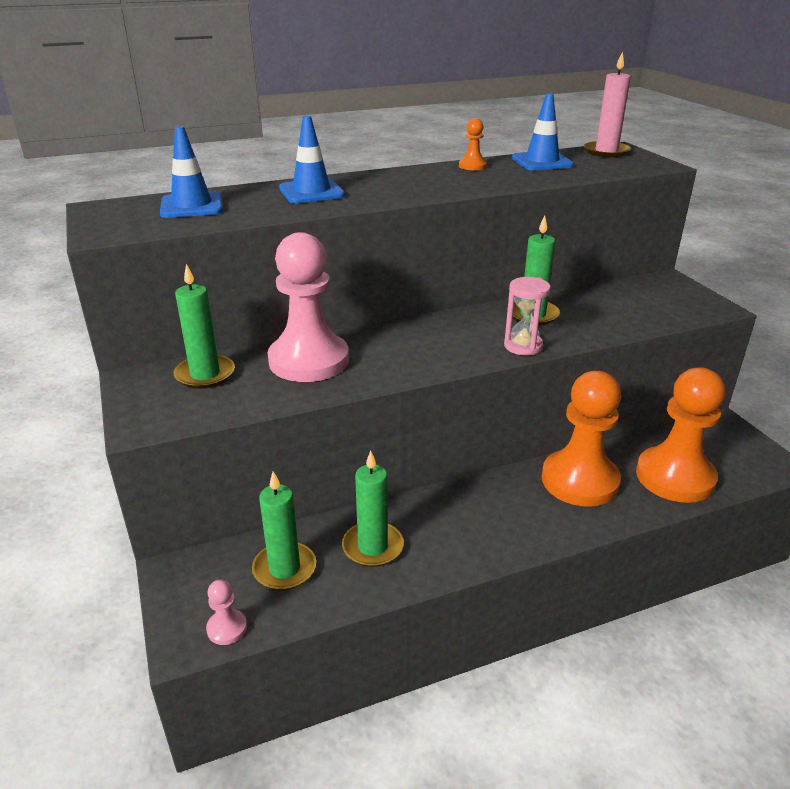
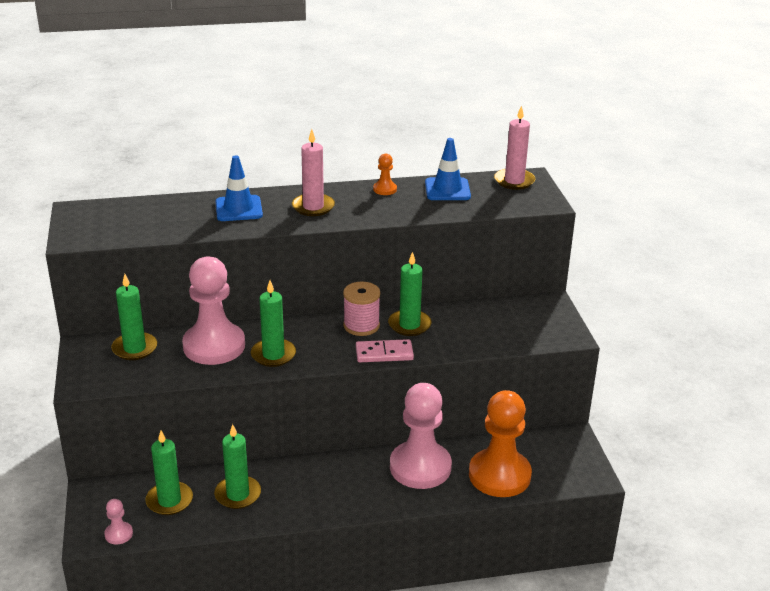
camera: 10 degrees right, 0 degrees up
blue traffic cone [160,126,223,218] -> none
pink hourglass [504,277,551,355] -> pink domino [356,339,414,362]
orange pawn [541,371,621,507] -> pink pawn [390,383,452,489]
none -> green candle [251,280,296,367]
none -> pink candle [292,129,335,216]
none -> pink spool [343,282,380,336]

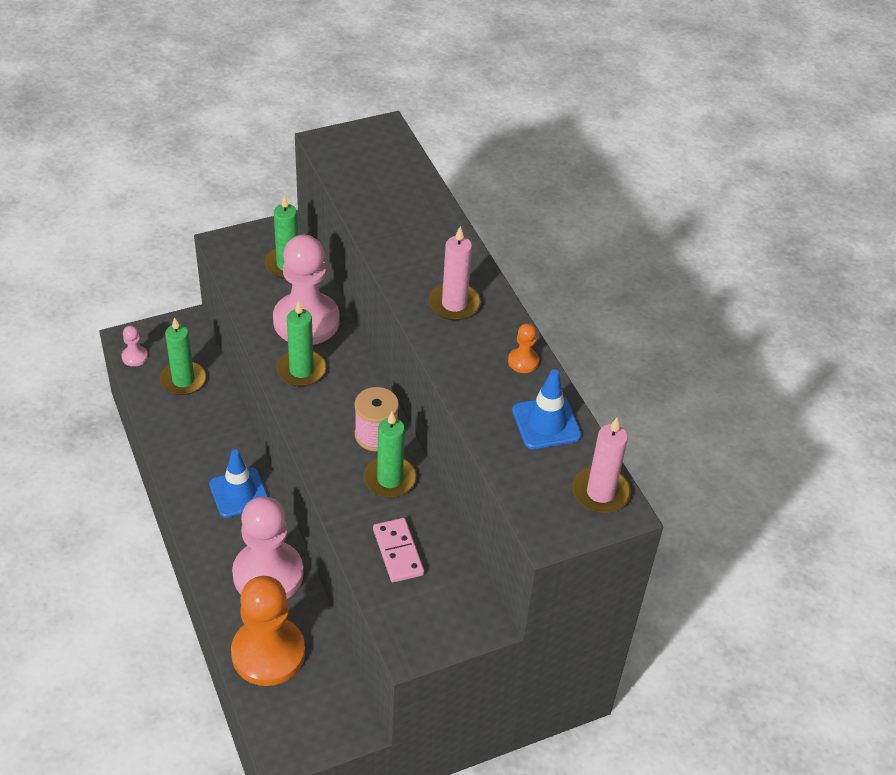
camera: 75 degrees right, 15 degrees up
green candle [214,424,261,509] -> none
blue traffic cone [215,155,263,221] -> blue traffic cone moved to [209,450,268,518]
pink domino [356,339,414,362] -> pink domino moved to [373,518,424,583]

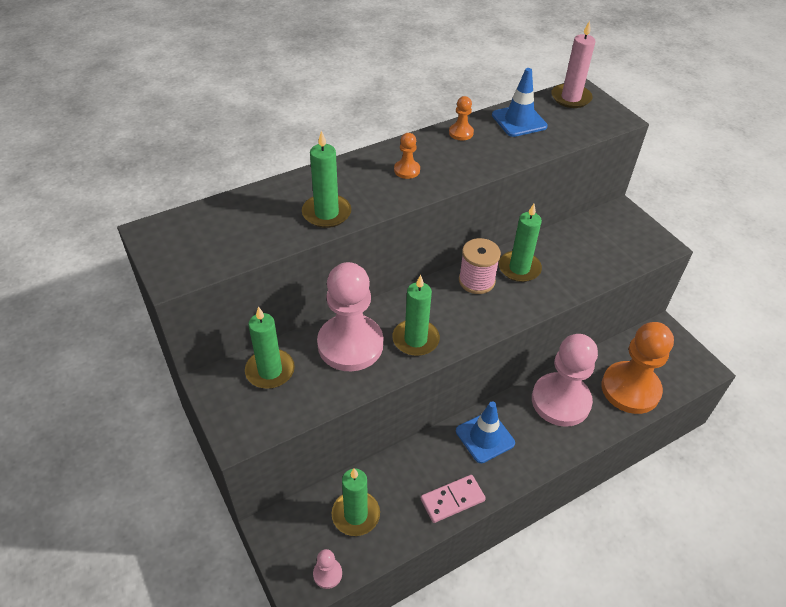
camera: 95 degrees left, 0 degrees up
pink domino [373,518,424,583] -> pink domino moved to [421,475,486,523]
pink candle [428,226,481,320] -> orange pawn [394,133,420,179]
none -> green candle [302,130,351,228]

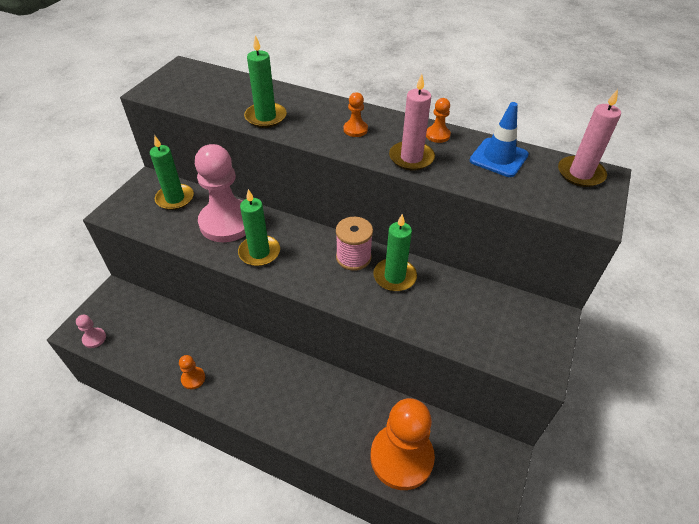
camera: 55 degrees right, 0 degrees up
green candle [332,468,380,536] -> none
pink domino [421,475,486,523] -> orange pawn [179,355,205,389]
blue traffic cone [456,401,515,463] -> none
pink pawn [532,334,598,427] -> none
none -> pink candle [389,74,435,170]

